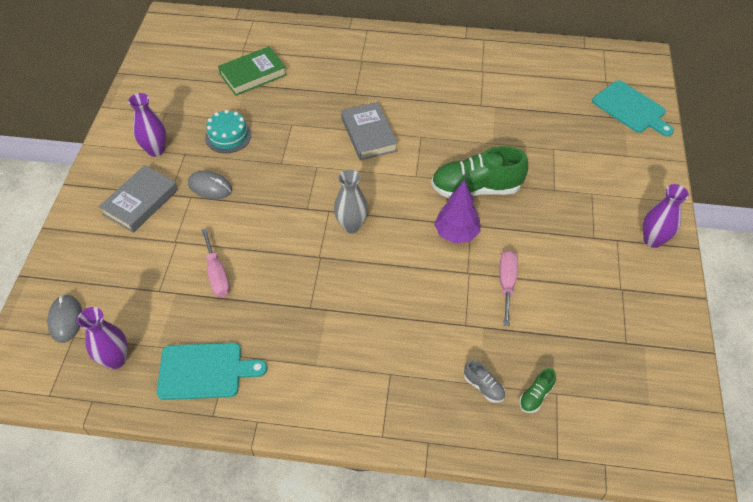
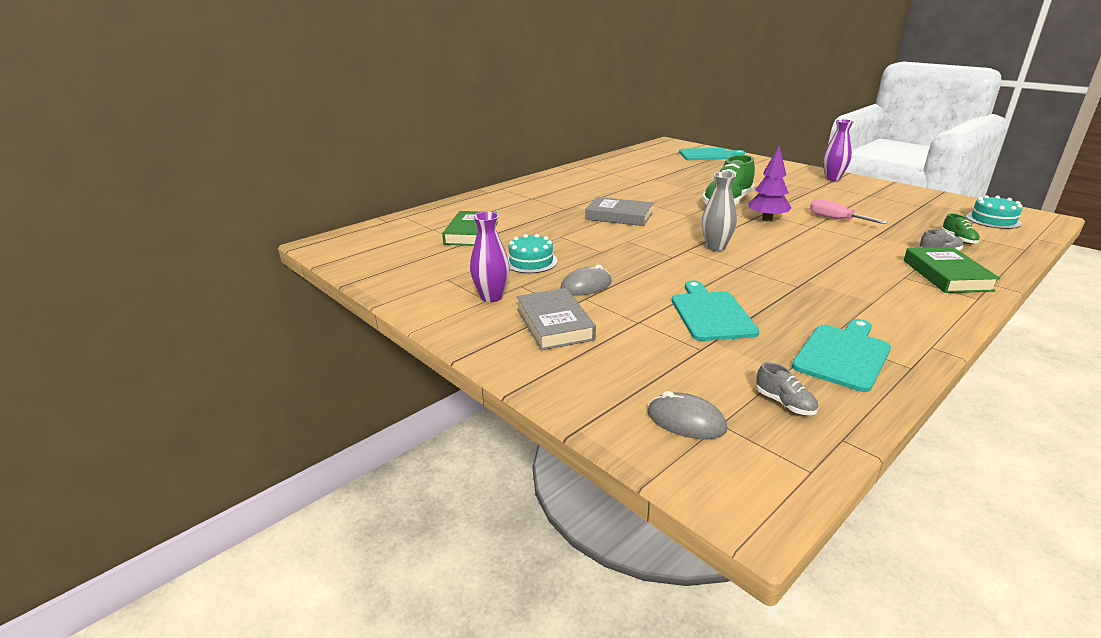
camera: 50 degrees left, 25 degrees down
purple vase [77,307,128,369] -> grey shoe [756,362,818,415]
pink screwdriver [202,228,230,297] -> turquoise cutting board [672,281,759,341]
none -> green book [904,247,1000,293]
none -> turquoise cake [966,195,1023,229]

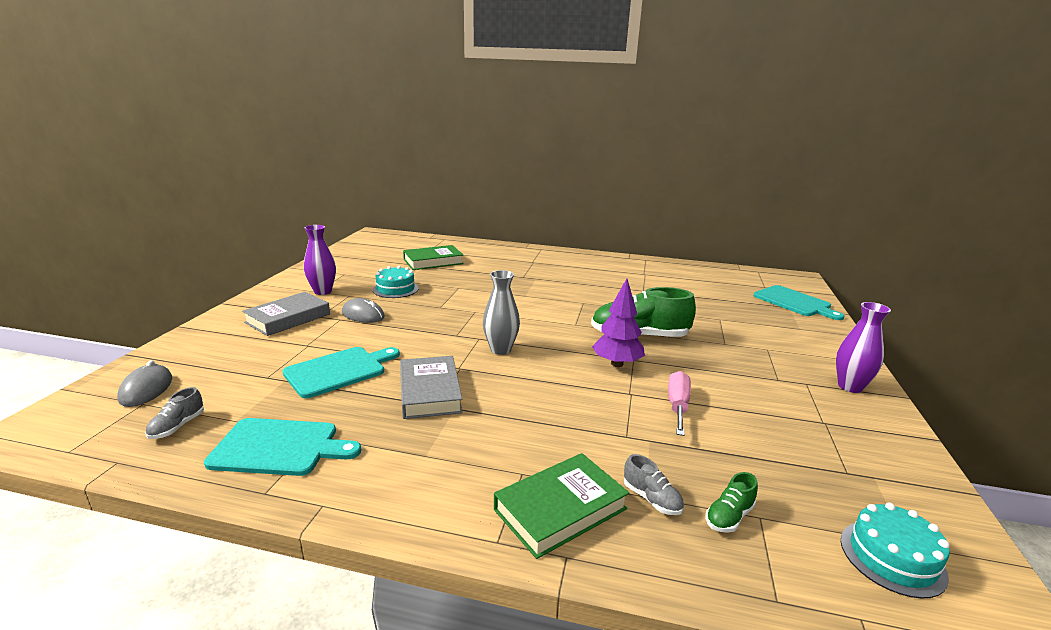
camera: 55 degrees right, 5 degrees down
grey book [585,197,653,226] -> grey book moved to [400,356,463,419]

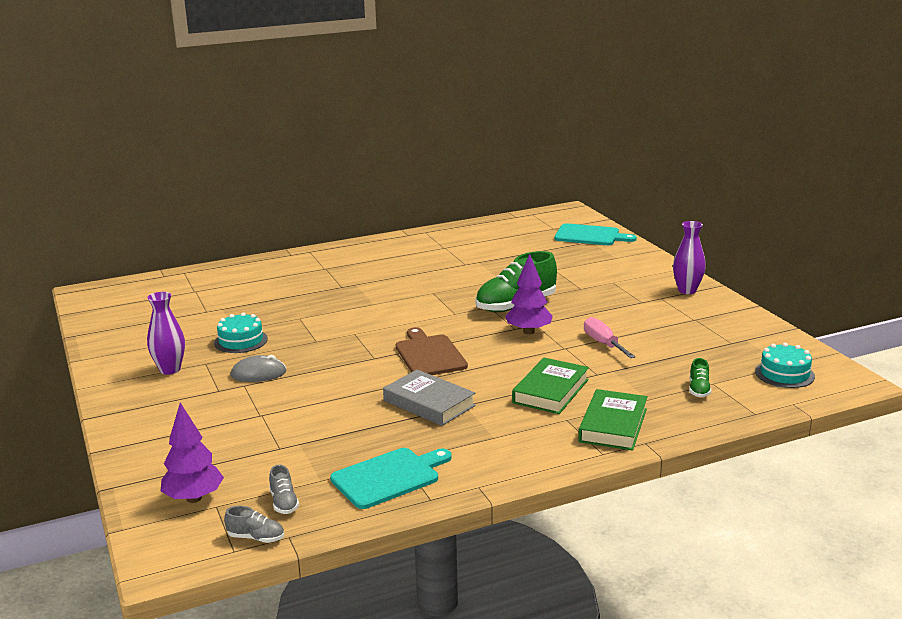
camera: 35 degrees left, 0 degrees up
grey mouse [117,360,172,407] -> purple tree [161,403,224,503]
grey book [242,292,330,336] -> none
turquoise cutting board [283,347,400,398] -> none
green book [403,245,464,270] -> green book moved to [512,358,589,414]
grey vase [483,270,520,355] -> brown cutting board [396,327,468,375]
grey shoe [624,454,684,515] -> grey shoe moved to [224,506,284,543]

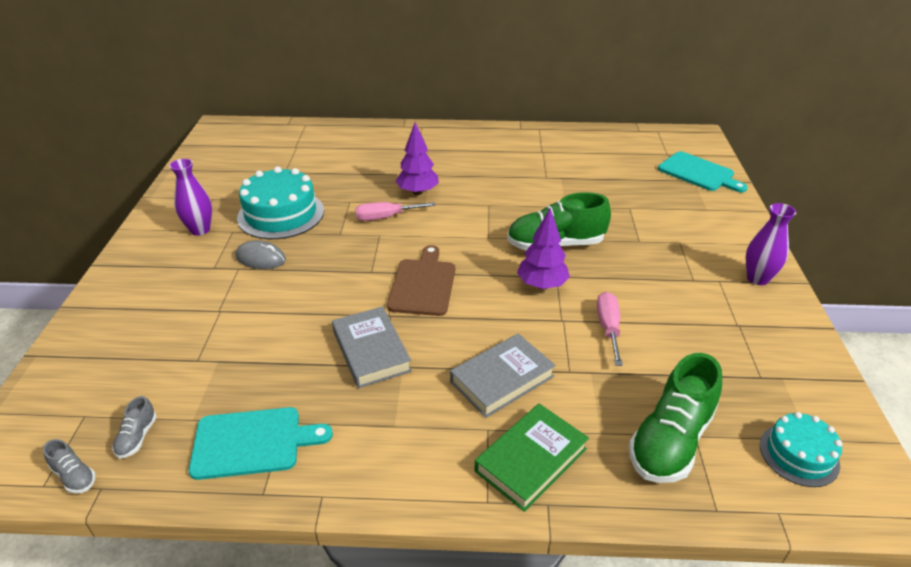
camera: 25 degrees right, 15 degrees up
purple tree [161,403,224,503] -> purple tree moved to [395,122,439,195]
turquoise cake [214,312,268,353] -> turquoise cake [237,166,324,239], size x1.70
green book [512,358,589,414] -> grey book [450,334,556,418]
green shoe [689,358,711,397] -> green shoe [629,353,722,483], size x2.26
none -> pink screwdriver [355,202,436,221]

